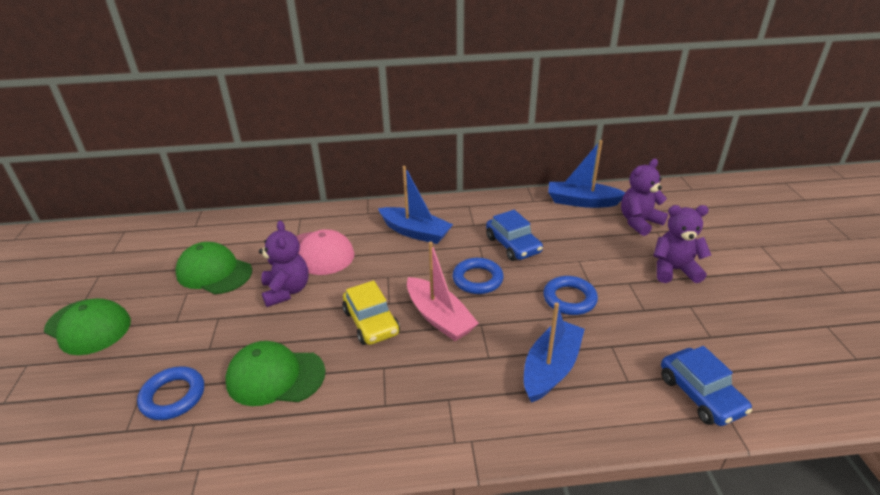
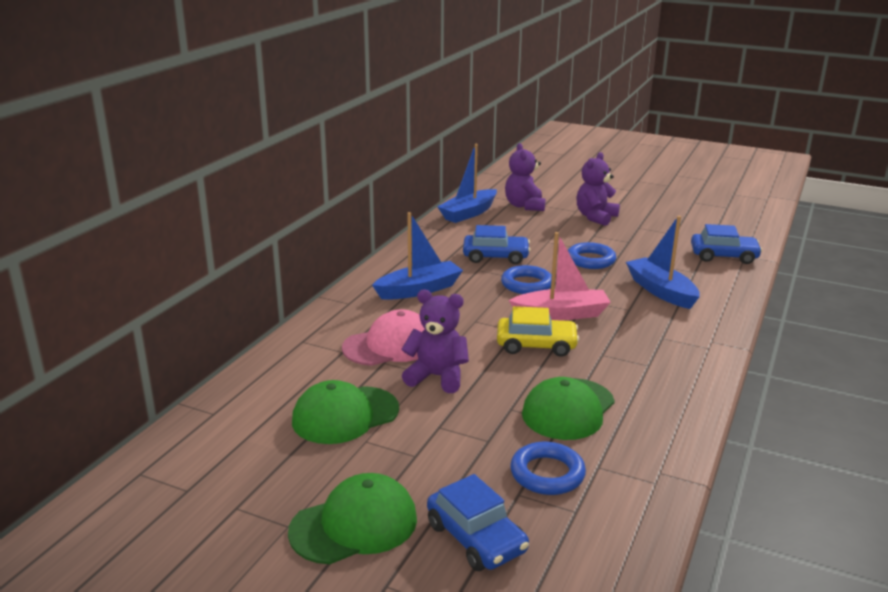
camera: 60 degrees left, 10 degrees down
none -> blue car [427,474,529,571]

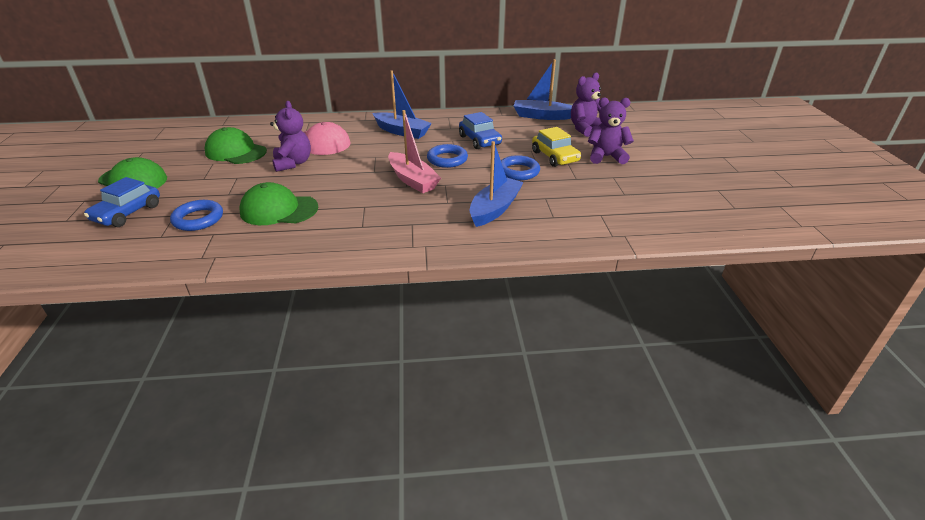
camera: 60 degrees right, 10 degrees up
yellow car [497,306,579,357] -> yellow car moved to [532,127,581,167]
blue car [691,224,762,264] -> none

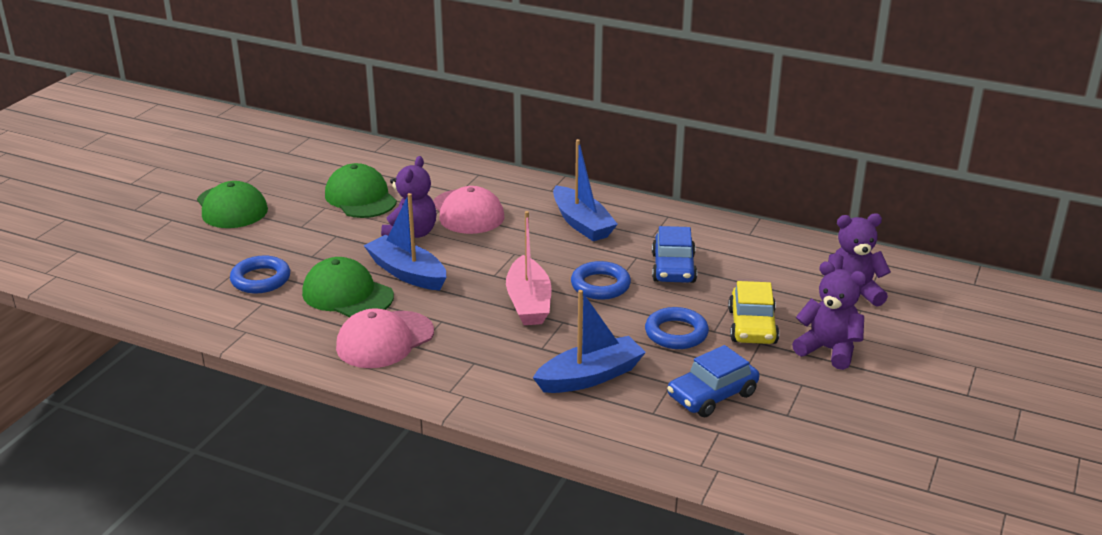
camera: 30 degrees right, 5 degrees down
blue car [84,177,160,227] -> blue car moved to [667,345,759,417]
blue boat [514,59,572,120] -> blue boat moved to [364,193,447,290]
none -> pink cap [336,308,434,368]

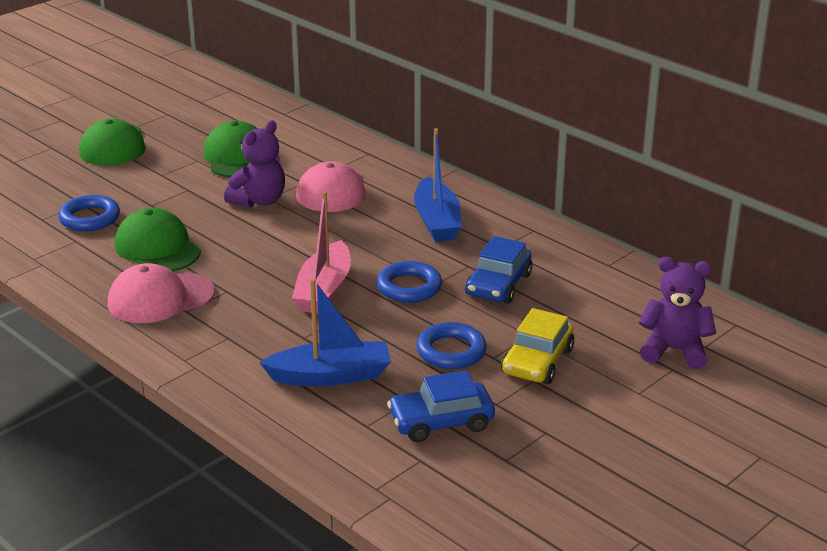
camera: 20 degrees right, 0 degrees up
blue boat [364,193,447,290] -> none
purple teddy bear [792,262,867,370] -> none

